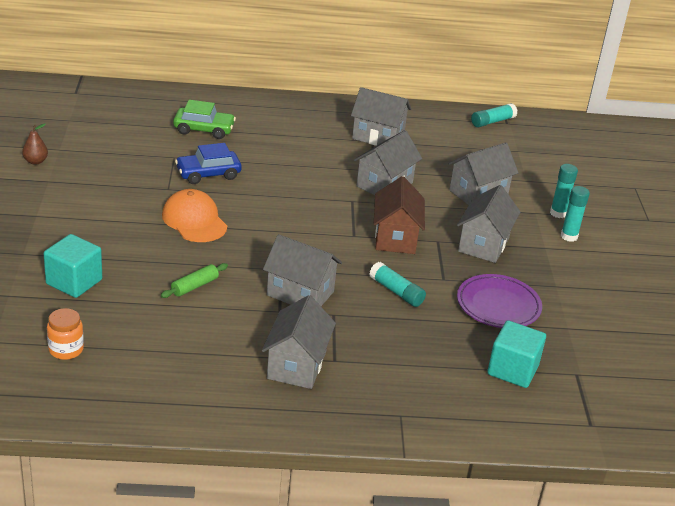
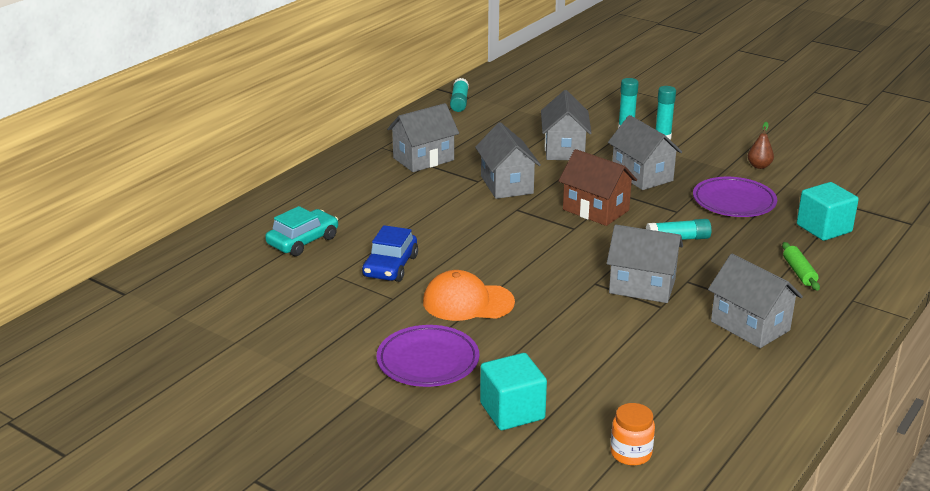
camera: 50 degrees left, 5 degrees down
brown pear [22,124,48,165] -> brown pear moved to [748,122,774,169]
green rolling pin [161,263,228,298] -> green rolling pin moved to [782,242,820,291]
green car [173,100,236,139] -> turquoise car [265,206,338,256]
grey house [263,234,342,306] -> grey house turned 45 degrees clockwise [607,224,683,303]
none -> purple plate [377,325,479,387]

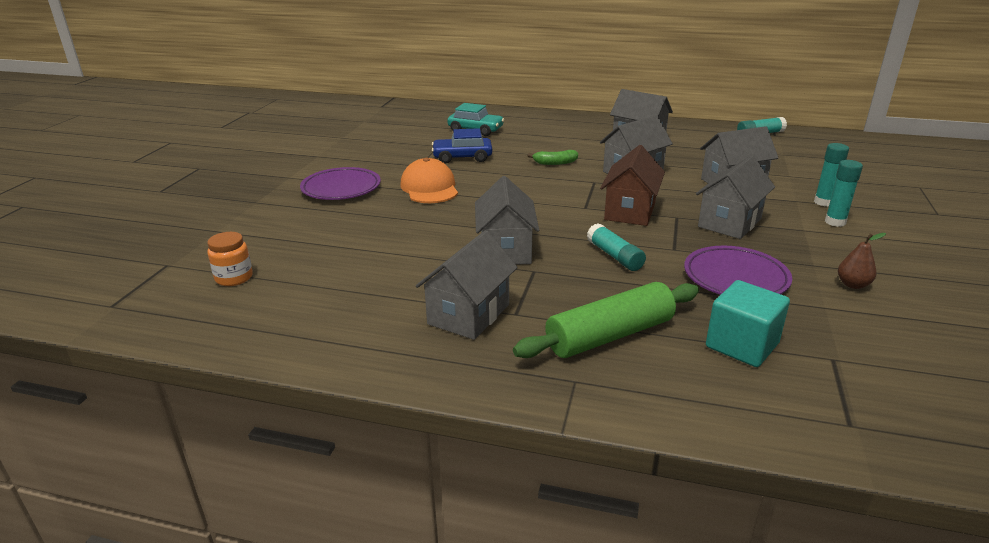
camera: 70 degrees right, 0 degrees up
turquoise cube [480,353,547,430] -> none
green rolling pin [782,242,820,291] -> green rolling pin [513,282,699,358], size x1.98
none -> green banana [528,150,578,165]

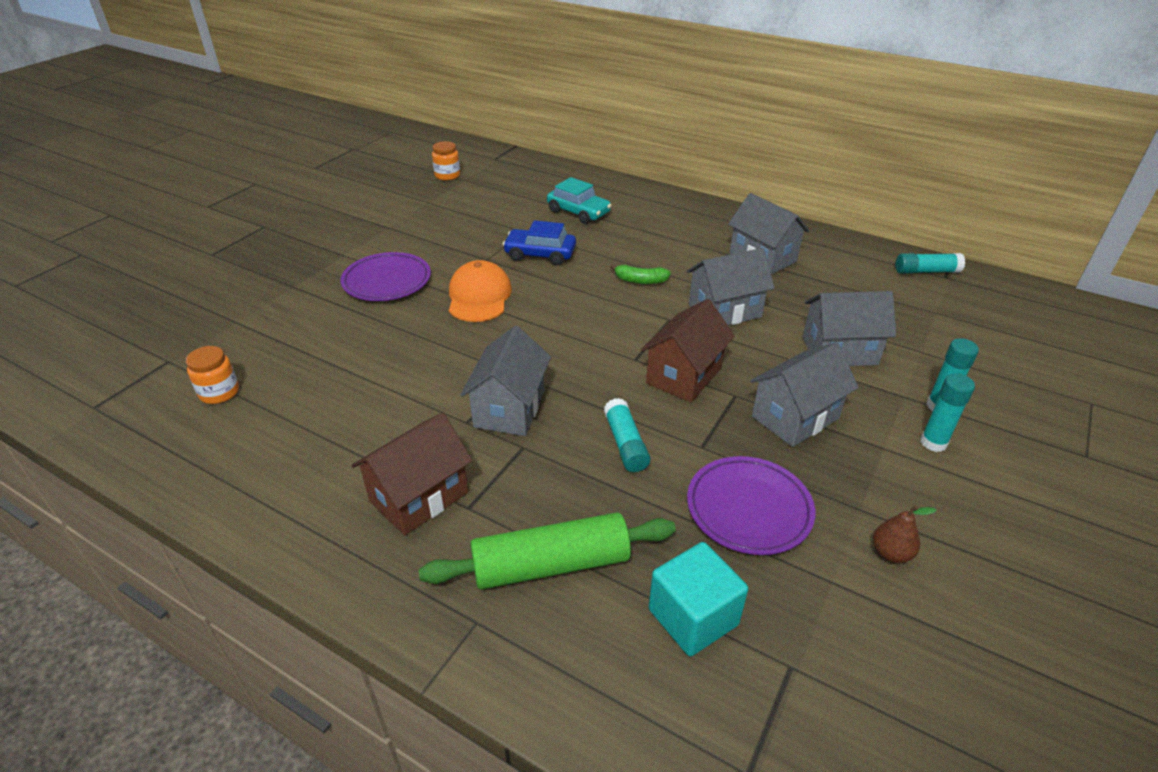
camera: 15 degrees right, 10 degrees up
grey house [416,230,518,340] -> brown house [351,413,473,536]
none -> orange jar [432,141,460,181]

